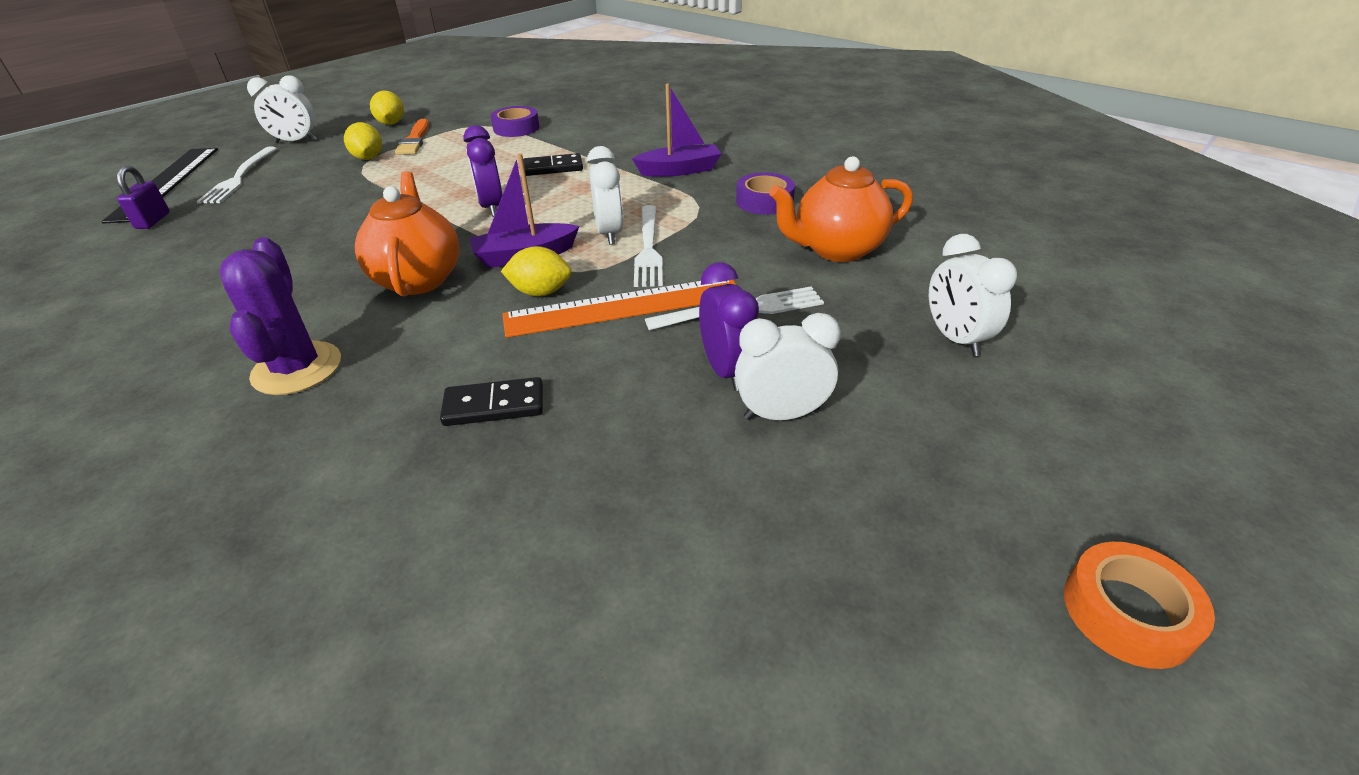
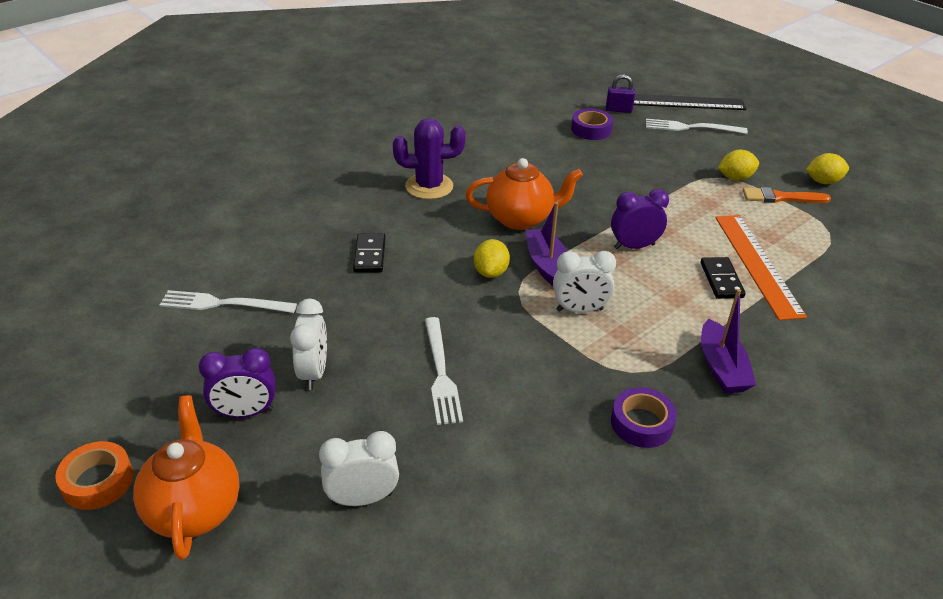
camera: 95 degrees right, 0 degrees up
white clock [247,75,317,143] -> none
purple tape [491,106,539,137] -> purple tape moved to [571,109,613,140]
orange ruler [502,280,736,338] -> orange ruler moved to [715,215,807,320]
white fork [634,205,663,287] -> white fork moved to [160,290,297,313]
purple clock [699,262,759,391] -> purple clock moved to [199,348,275,418]
orange teapot [769,156,913,262] -> orange teapot moved to [133,395,240,560]

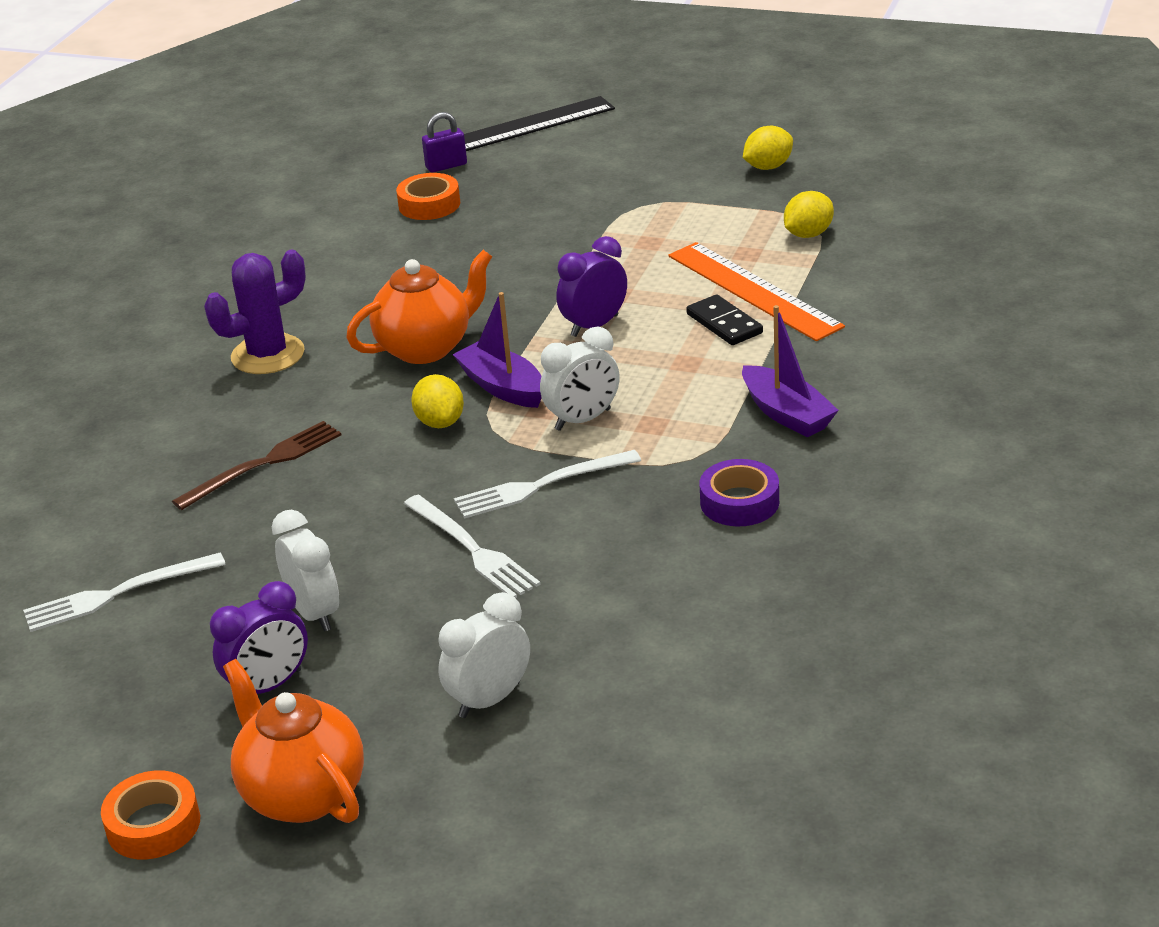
camera: 25 degrees left, 5 degrees down
black domino [353,233,386,272] -> brown fork [172,421,341,510]
purple tape [571,109,613,140] -> orange tape [396,173,460,220]
white fork [646,119,748,134] -> white fork moved to [454,450,641,518]
yellow lemon [718,149,759,181] -> yellow lemon moved to [784,191,834,238]
orange brush [743,187,831,203] -> none

